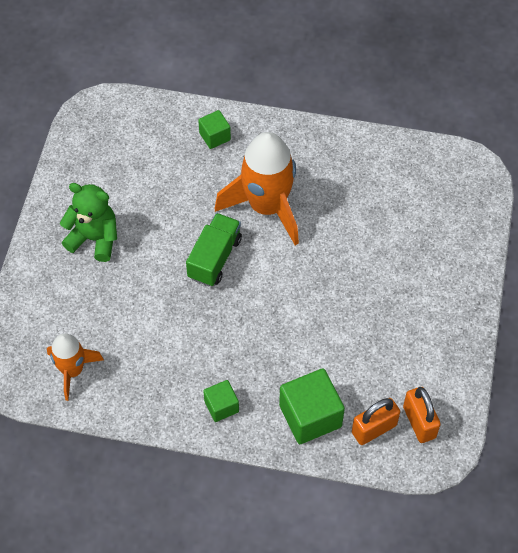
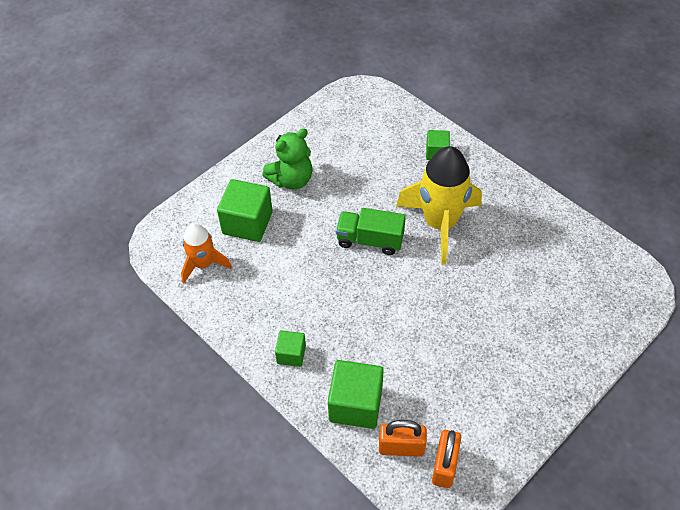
camera: 35 degrees right, 5 degrees down
green teddy bear [60,183,117,262] -> green teddy bear turned 90 degrees clockwise [262,128,313,189]
green truck [186,213,242,287] -> green truck turned 135 degrees counterclockwise [336,208,406,255]
orange rocket [215,132,299,245] -> yellow rocket [396,146,482,264]
none -> green cube [217,179,273,242]

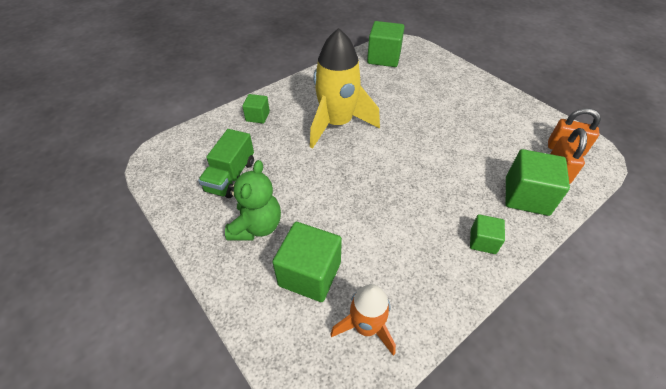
camera: 85 degrees left, 5 degrees down
green teddy bear [262,128,313,189] -> green teddy bear turned 45 degrees clockwise [225,160,281,241]
green truck [336,208,406,255] -> green truck moved to [198,129,254,198]
none -> green cube [367,21,405,67]

